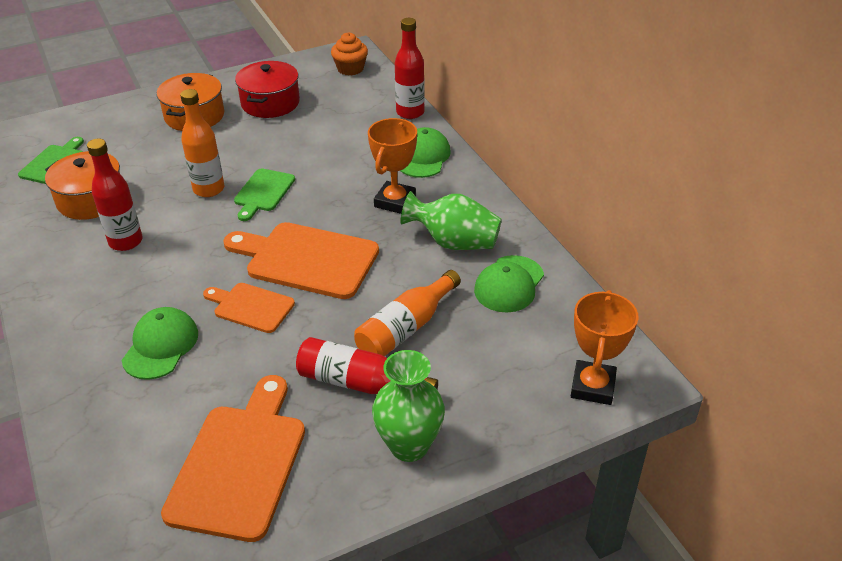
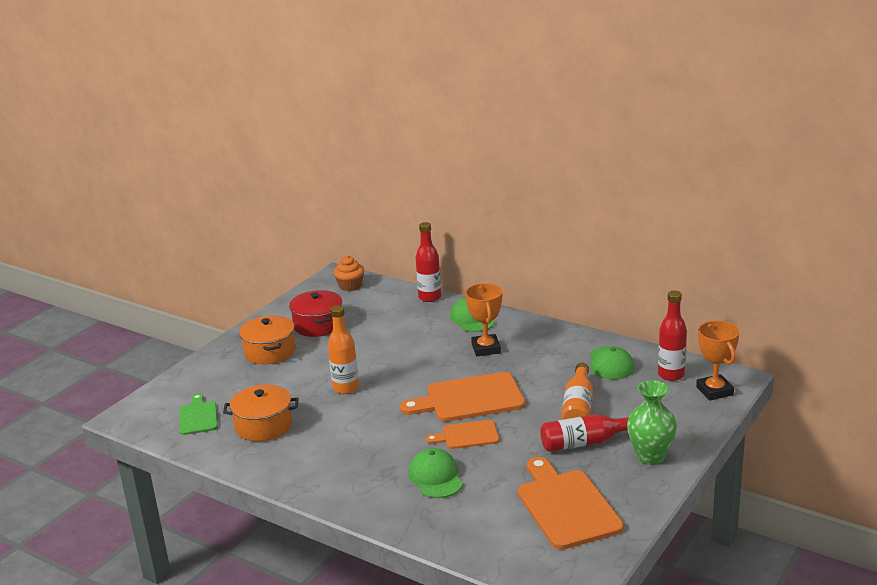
camera: 30 degrees left, 15 degrees down
red bottle [87,138,143,251] -> red bottle moved to [658,291,687,381]
green cutting board [234,168,295,221] -> none
green vase [400,191,502,250] -> none

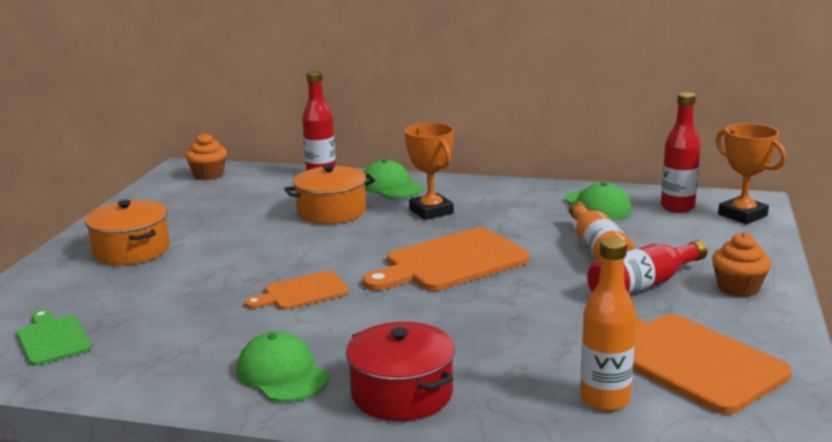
camera: 20 degrees left, 5 degrees down
orange pot [223,384,299,441] -> orange pot moved to [284,164,375,224]
red pot [289,290,342,337] -> red pot moved to [346,322,455,421]
orange bottle [328,305,359,394] -> orange bottle moved to [580,237,636,411]
green cap [408,448,463,498] -> green cap moved to [236,331,329,402]
orange cutting board [426,420,499,449] -> orange cutting board moved to [245,271,349,310]
green vase [627,380,677,465] -> orange cupcake [712,232,771,297]

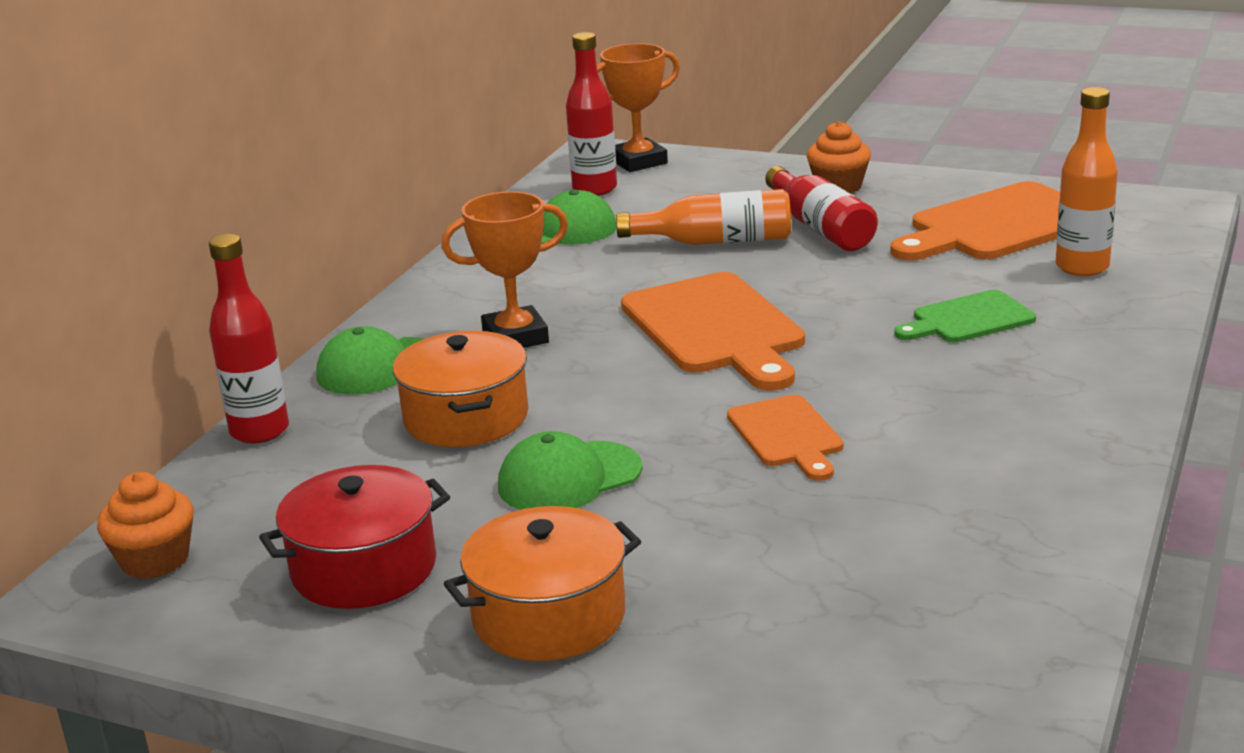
camera: 80 degrees left, 5 degrees up
green cutting board [17,310,92,366] -> green cutting board moved to [894,290,1036,342]
green cap [236,331,329,402] -> green cap moved to [498,431,643,510]
red pot [346,322,455,421] -> red pot moved to [259,465,450,609]

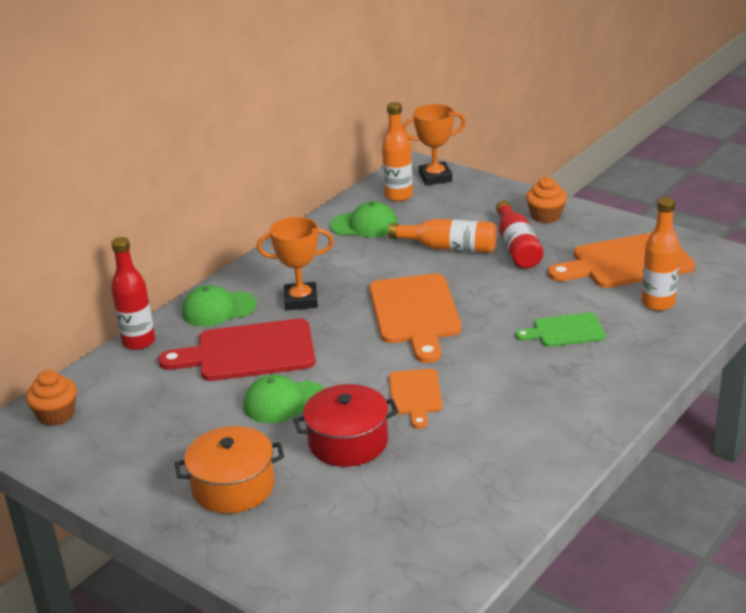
camera: 15 degrees right, 5 degrees up
red pot [259,465,450,609] -> red pot moved to [293,384,399,467]
orange pot [393,331,528,447] -> red cutting board [158,319,316,381]
red bottle [566,32,617,196] -> orange bottle [382,102,413,201]

